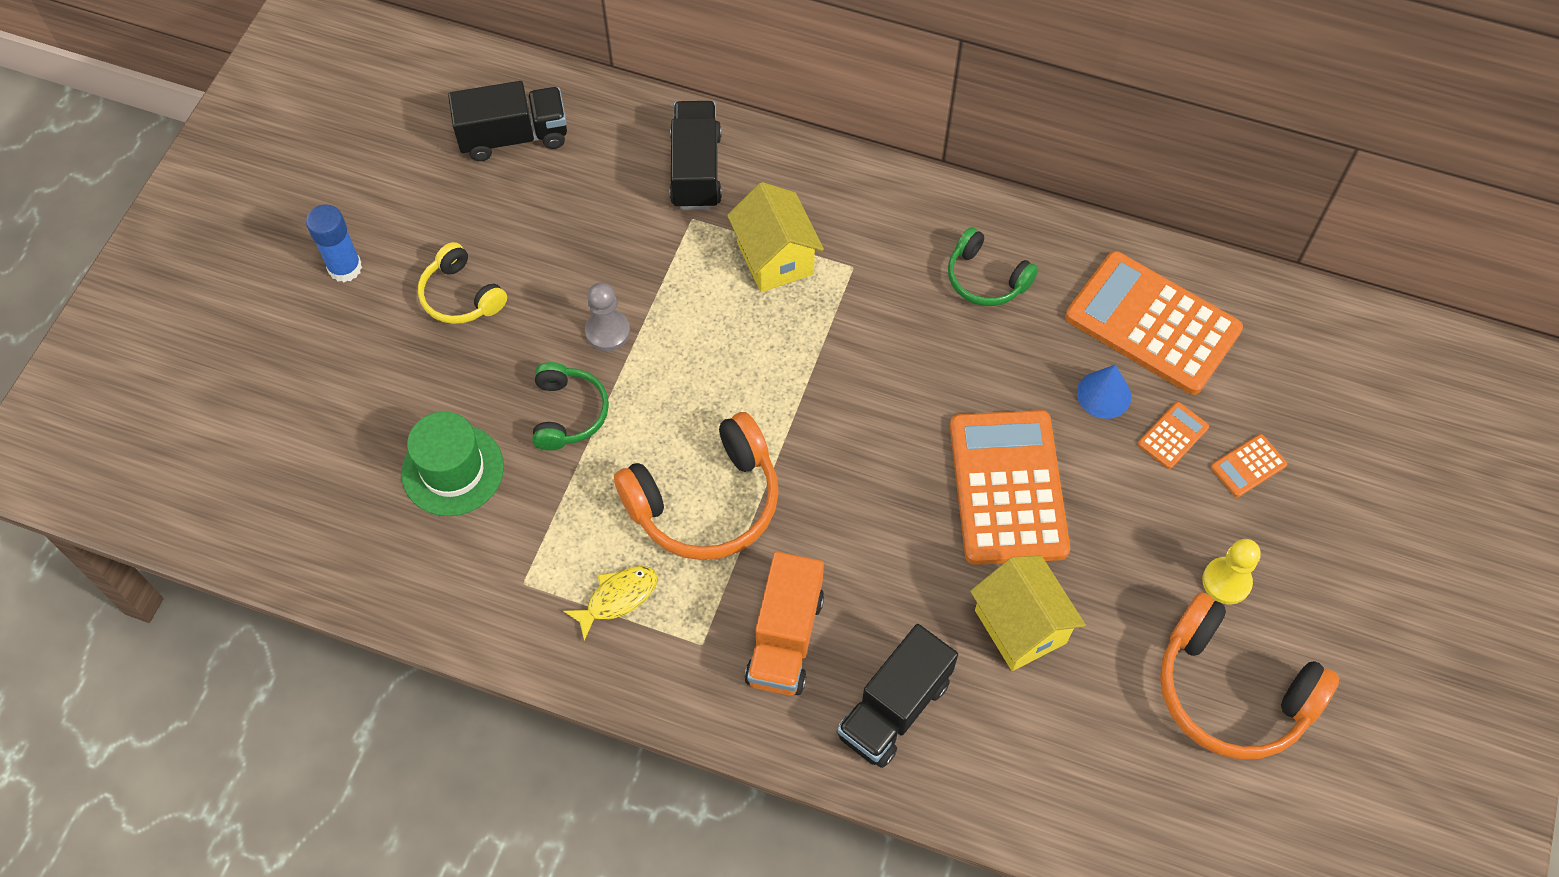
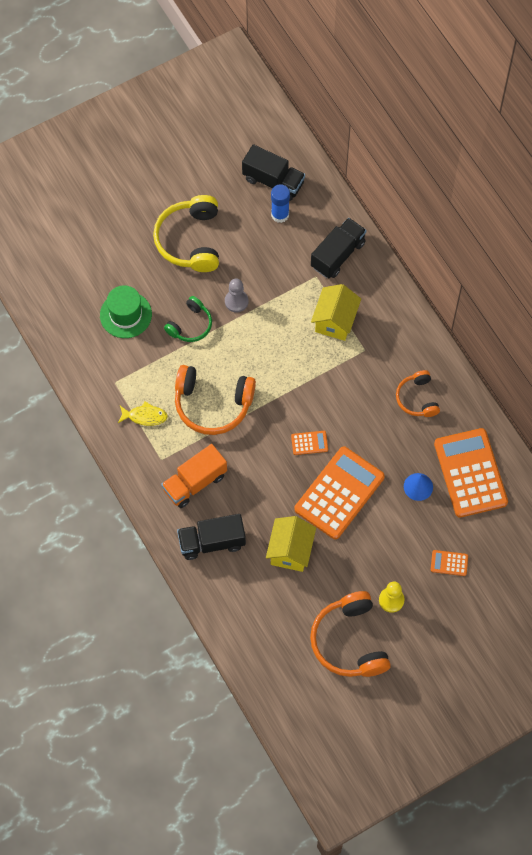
camera: 40 degrees right, 5 degrees up
blue glue stick [306,205,362,282] -> blue glue stick moved to [271,184,290,223]
yellow headphones [418,242,507,324] -> yellow headphones [153,195,219,272], size x1.70
green headphones [948,227,1038,306] -> orange headphones [396,370,440,417]
orange calculator [1138,402,1209,469] -> orange calculator moved to [291,431,328,455]

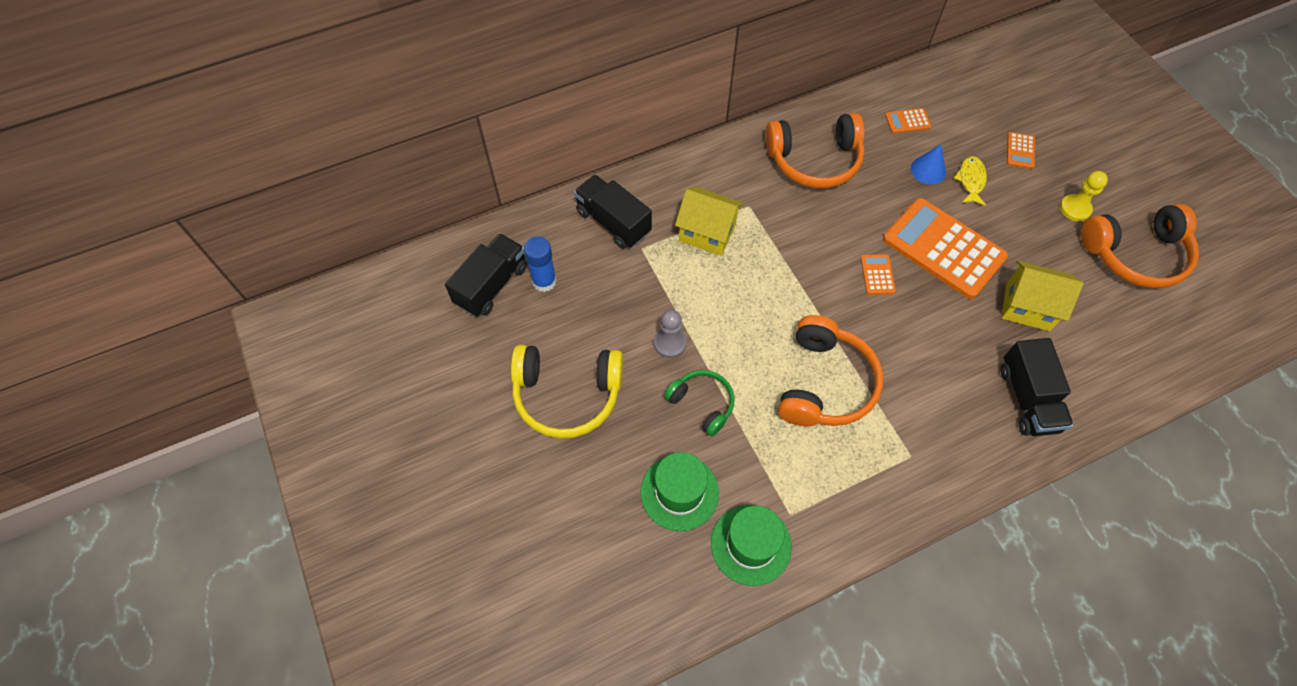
camera: 85 degrees left, 5 degrees down
yellow fish [118,402,168,426] -> yellow fish moved to [954,156,987,206]
orange truck [161,444,227,508] -> none
orange headphones [396,370,440,417] -> orange headphones [765,113,864,188], size x1.70
orange calculator [434,428,508,518] -> orange calculator [885,108,931,134], size x0.42
none -> green hat [711,505,792,586]

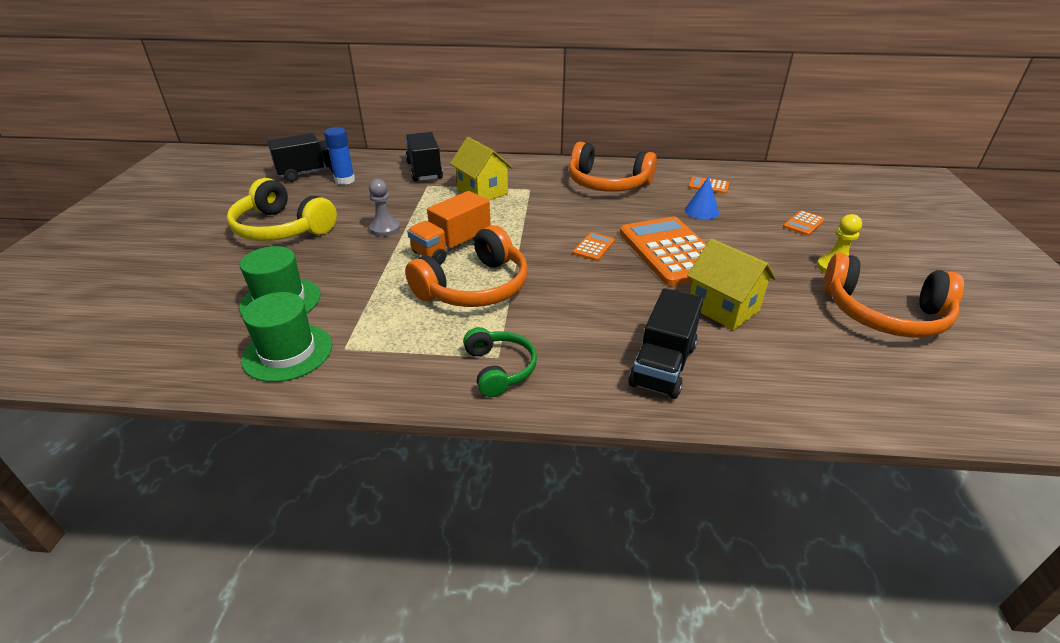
camera: 30 degrees right, 25 degrees down
green headphones [664,370,734,436] -> green headphones moved to [463,327,537,397]
yellow fish [954,156,987,206] -> none
none -> orange truck [407,191,491,265]

